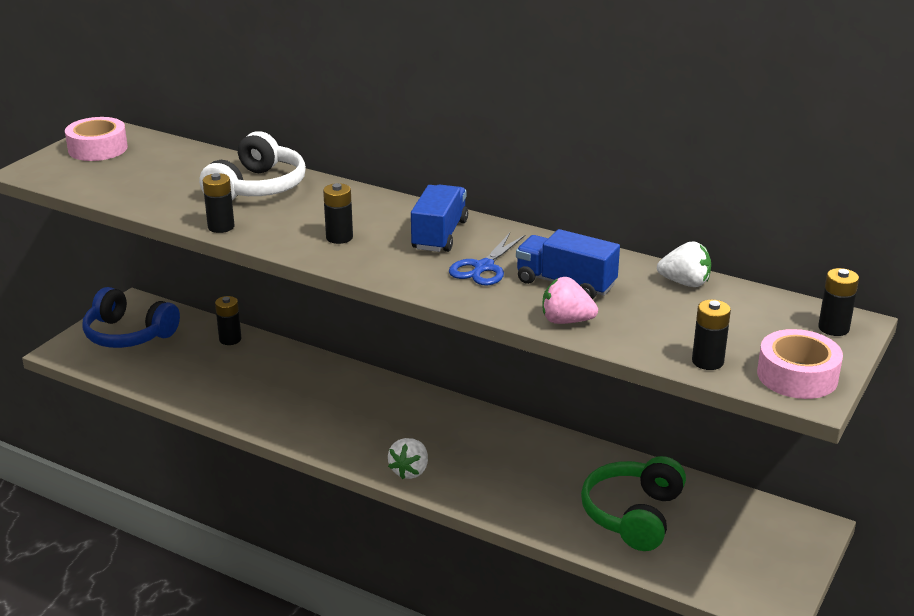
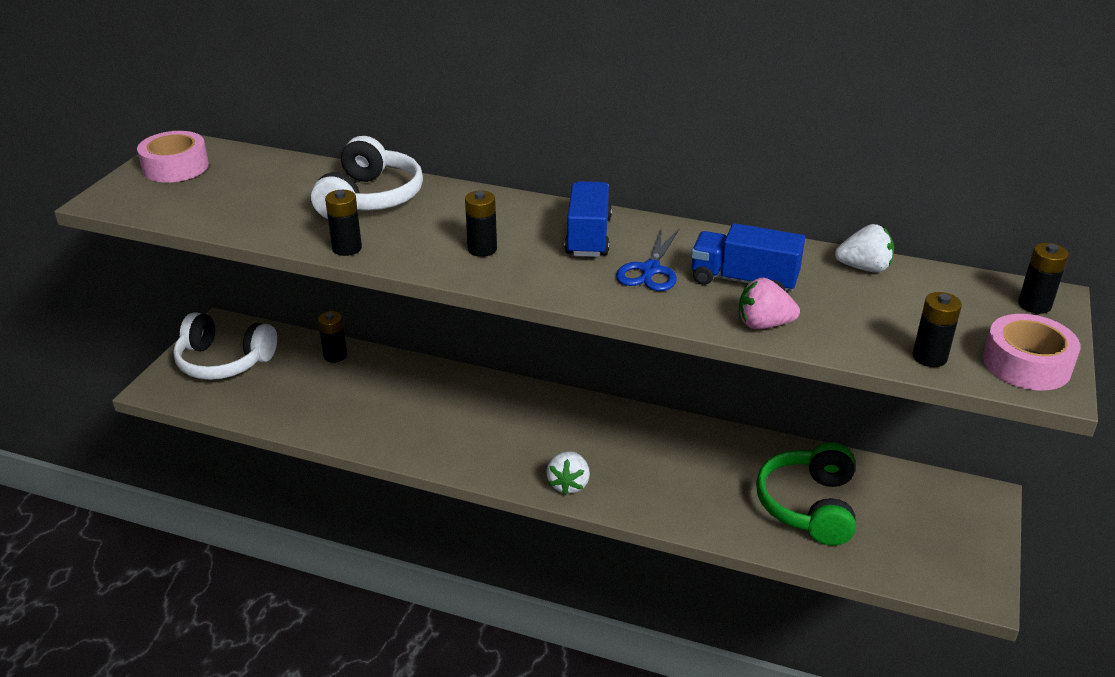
camera: 10 degrees left, 5 degrees up
blue headphones [83,287,180,348] -> white headphones [173,312,277,380]

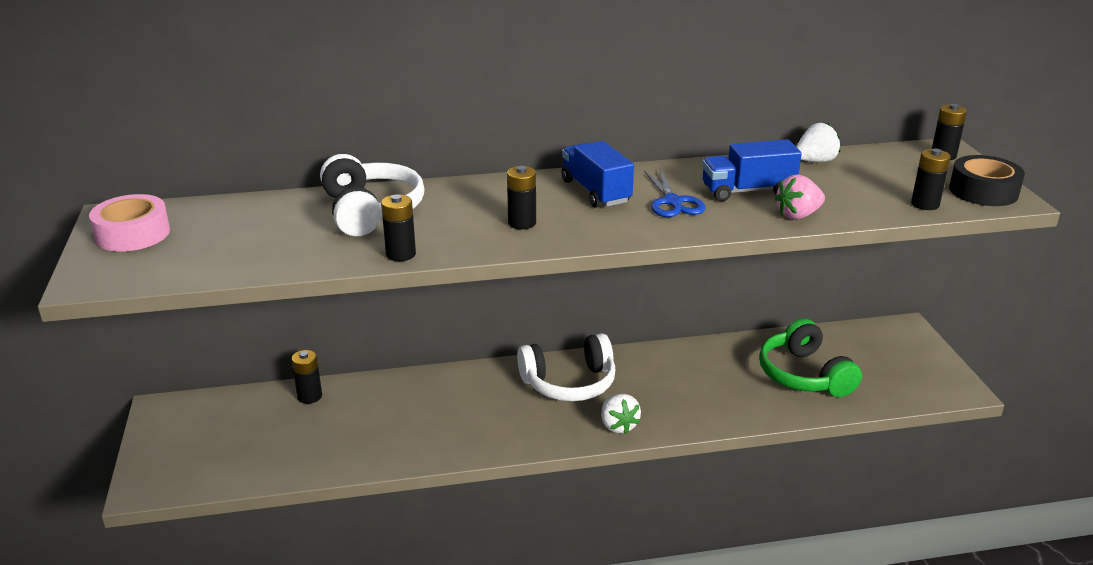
camera: 30 degrees left, 5 degrees down
white headphones [173,312,277,380] -> white headphones moved to [517,333,616,401]
pink tape [983,314,1081,391] -> black tape [949,155,1025,206]

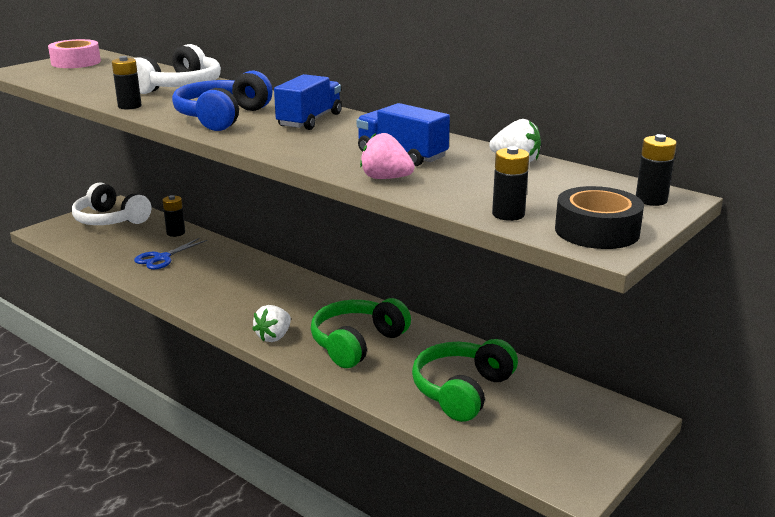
camera: 50 degrees right, 5 degrees down
black battery [507,166,536,230] -> blue headphones [172,71,273,131]
white headphones [517,333,616,401] -> white headphones moved to [72,182,151,225]
blue scissors [644,169,705,217] -> blue scissors moved to [134,238,207,270]
none -> green headphones [311,298,411,368]

